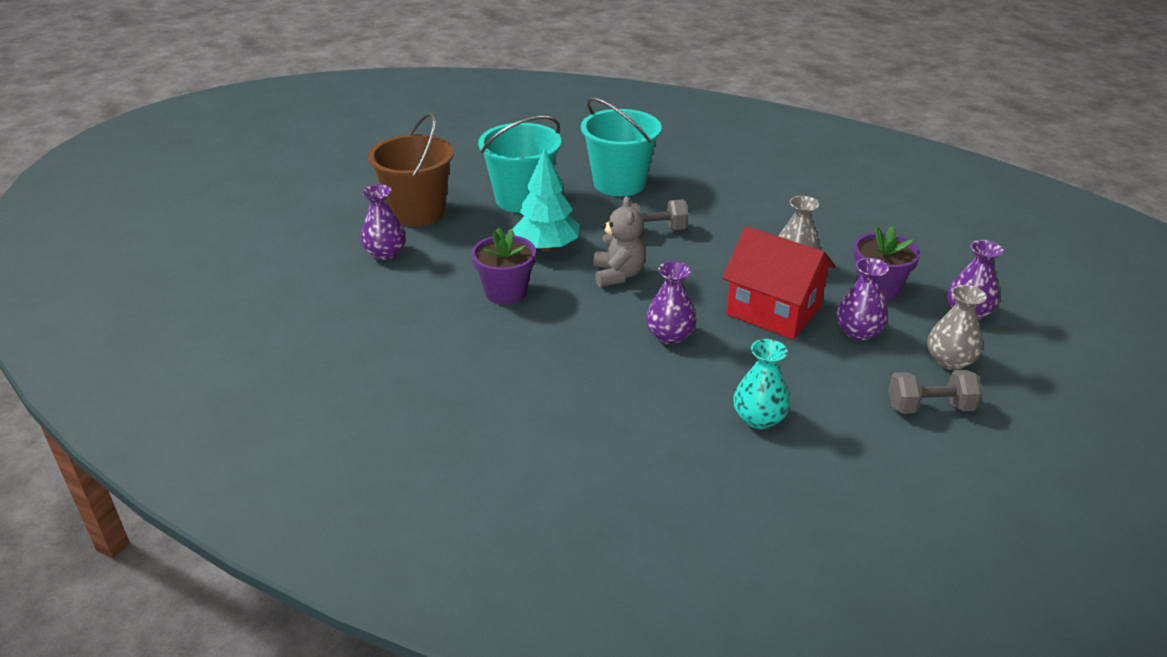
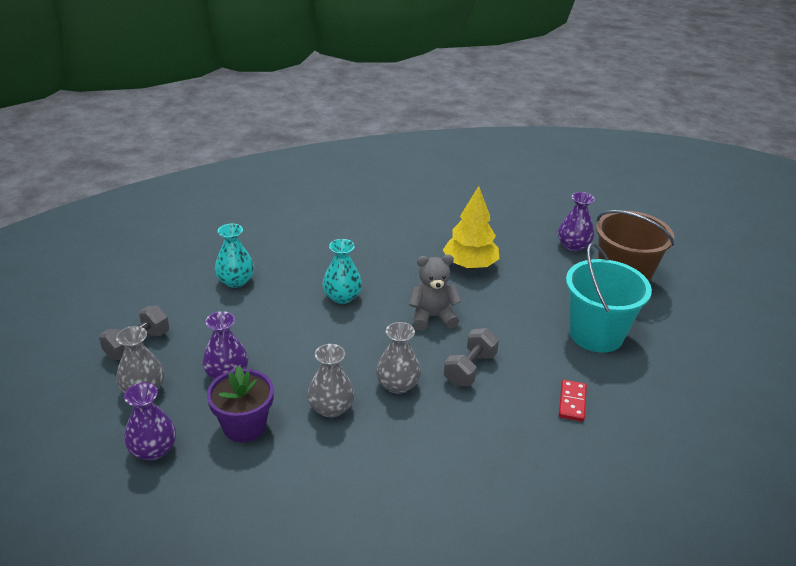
camera: 130 degrees right, 0 degrees up
purple flower pot [471,228,536,305] -> yellow tree [443,186,499,269]
turquoise tree [512,148,580,251] -> none
turquoise bucket [581,98,662,196] -> red domino [559,380,587,422]
grey teddy bear [593,196,646,287] -> grey teddy bear turned 135 degrees clockwise [409,255,462,331]
purple vase [646,261,697,344] -> turquoise vase [322,239,362,304]
red house [722,226,836,339] -> none
none -> grey vase [376,322,421,394]

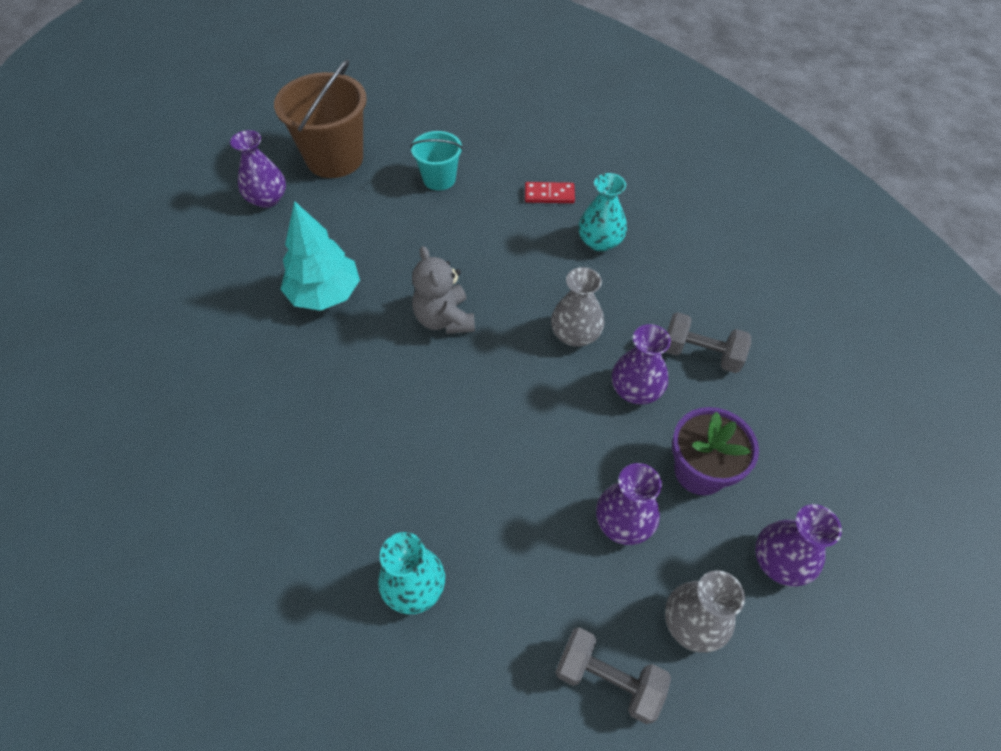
camera: 100 degrees left, 20 degrees up
grey vase [307,344,355,418] -> purple vase [612,324,671,404]
turquoise vase [322,239,362,304] -> turquoise vase moved to [579,173,627,251]
yellow tree [443,186,499,269] -> turquoise tree [280,201,360,311]
grey dumbbell [444,328,499,386] -> grey dumbbell moved to [665,312,751,373]
turquoise bucket [566,243,652,353] -> turquoise bucket [410,131,463,190], size x0.56

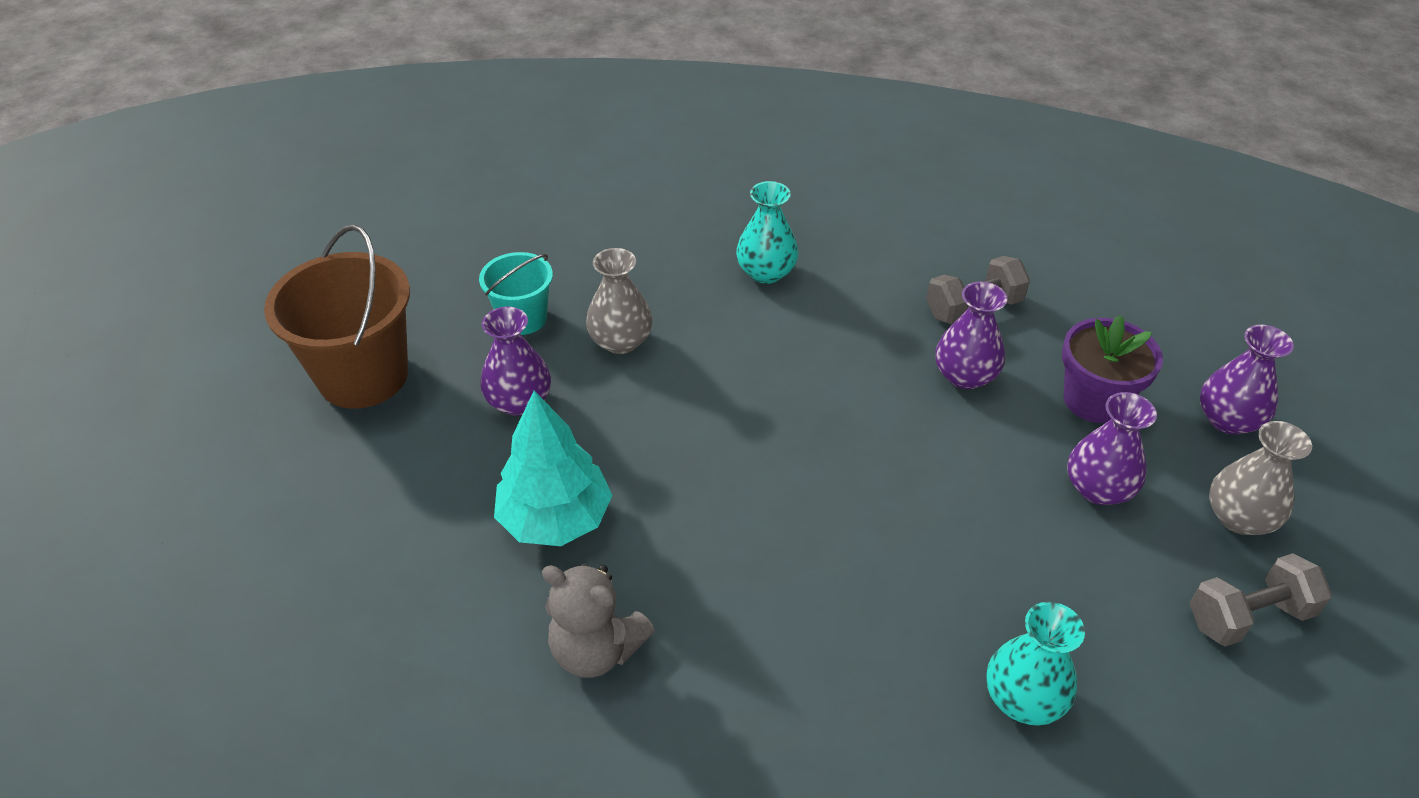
camera: 45 degrees left, 10 degrees down
purple vase [230,130,286,208] -> purple vase moved to [480,307,551,416]
grey teddy bear [412,246,475,334] -> grey teddy bear moved to [542,564,655,678]
red domino [525,182,575,203] -> none
grey vase [551,267,604,347] -> grey vase moved to [586,248,653,354]

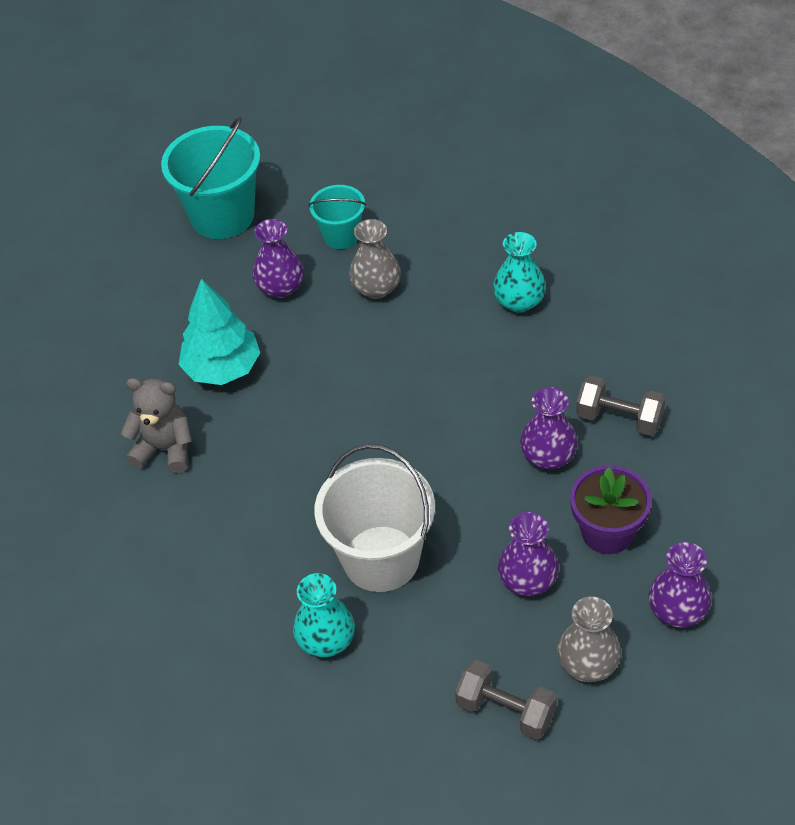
camera: 50 degrees right, 5 degrees up
brown bucket [264,224,410,409] -> turquoise bucket [161,117,260,239]
grey teddy bear [542,564,655,678] -> grey teddy bear turned 120 degrees clockwise [121,378,192,473]
none -> white bucket [314,444,435,592]

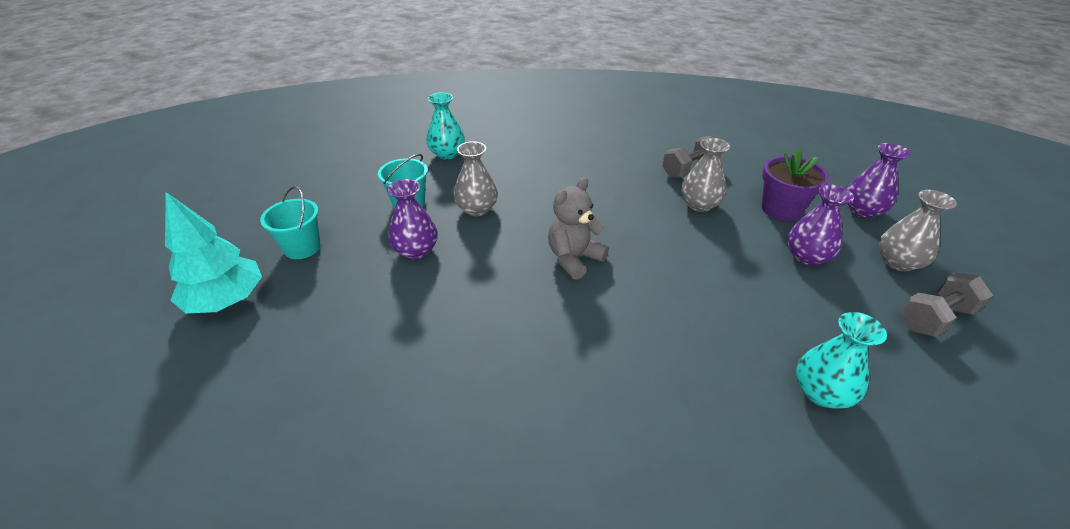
camera: 60 degrees left, 10 degrees down
grey teddy bear [121,378,192,473] -> grey teddy bear moved to [548,177,609,280]
turquoise bucket [161,117,260,239] -> turquoise bucket [260,186,321,259], size x0.56
turquoise tree [178,279,260,385] -> turquoise tree moved to [165,192,262,313]
white bucket [314,444,435,592] -> none
turquoise vase [493,232,546,312] -> turquoise vase moved to [426,92,465,159]
purple vase [520,387,578,469] -> grey vase [681,138,730,212]

